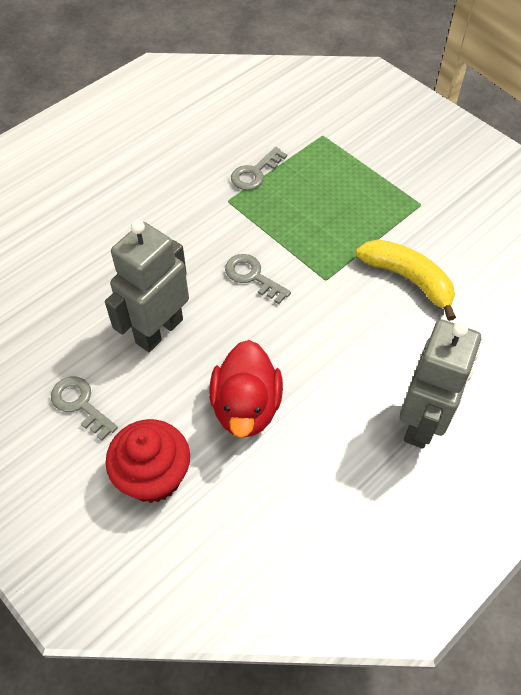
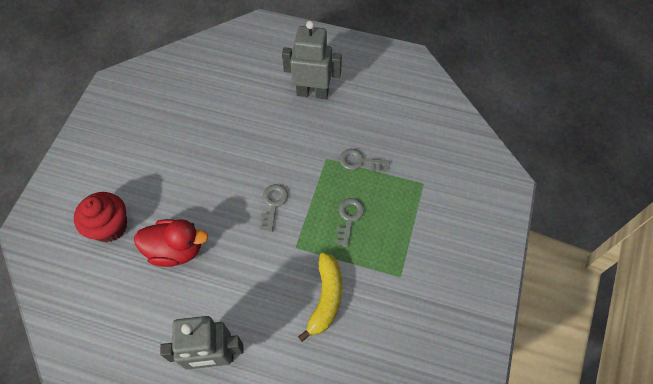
camera: 60 degrees right, 5 degrees up
grey key [51,377,118,441] -> grey key moved to [335,198,364,247]
grey robot [105,220,189,352] -> grey robot moved to [282,21,342,99]
red duck [209,340,283,438] -> red duck turned 150 degrees counterclockwise [134,219,208,267]

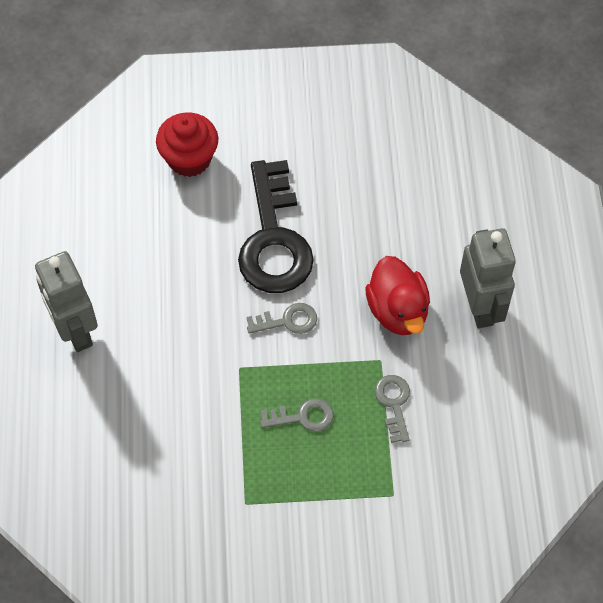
camera: 70 degrees right, 0 degrees up
red duck [134,219,208,267] -> red duck moved to [365,256,430,335]
yellow banana [298,252,342,342] -> none
none -> black key [238,160,314,293]

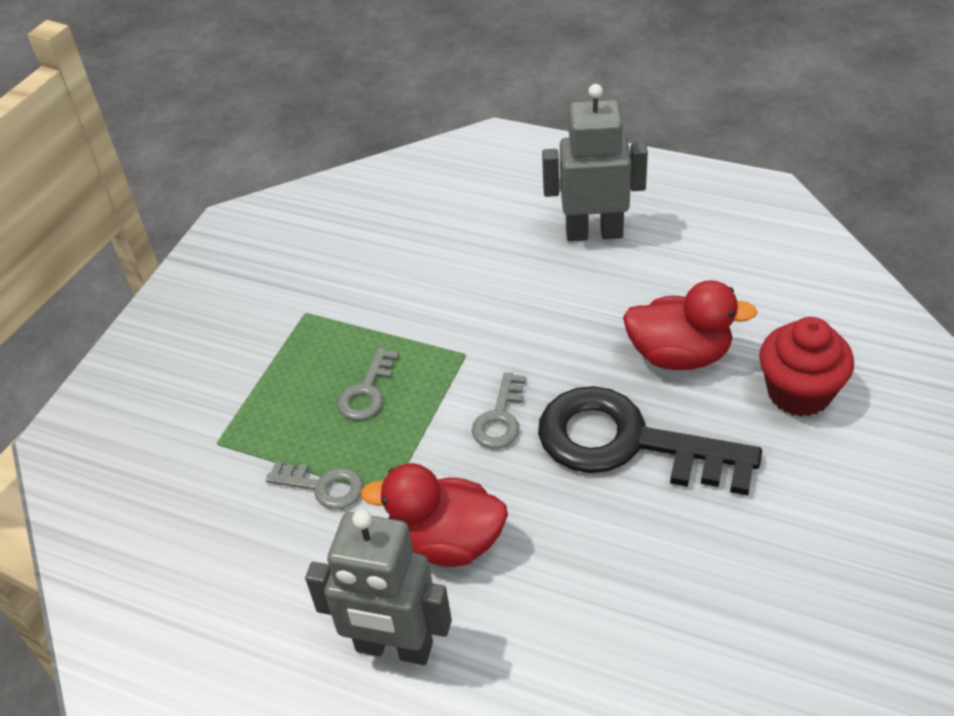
camera: 120 degrees right, 15 degrees down
none -> red duck [623,280,757,370]

